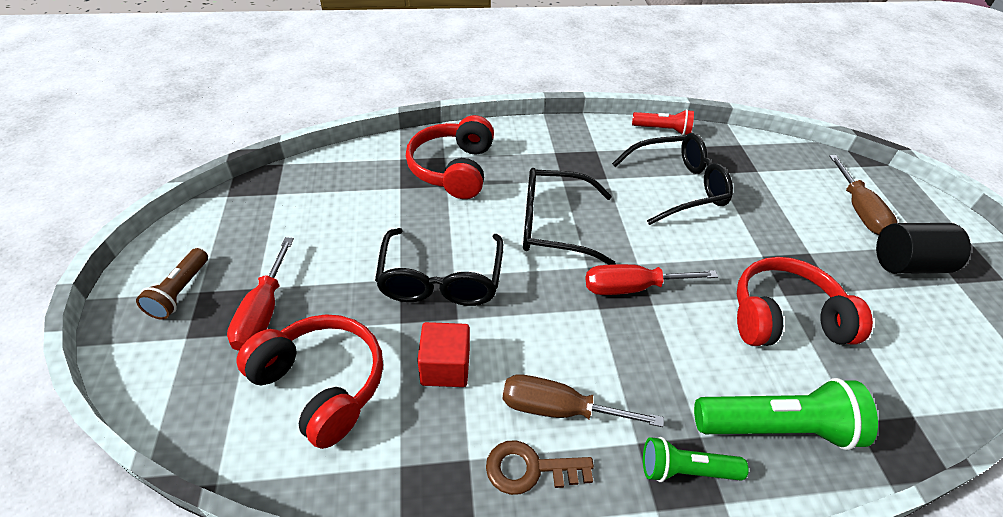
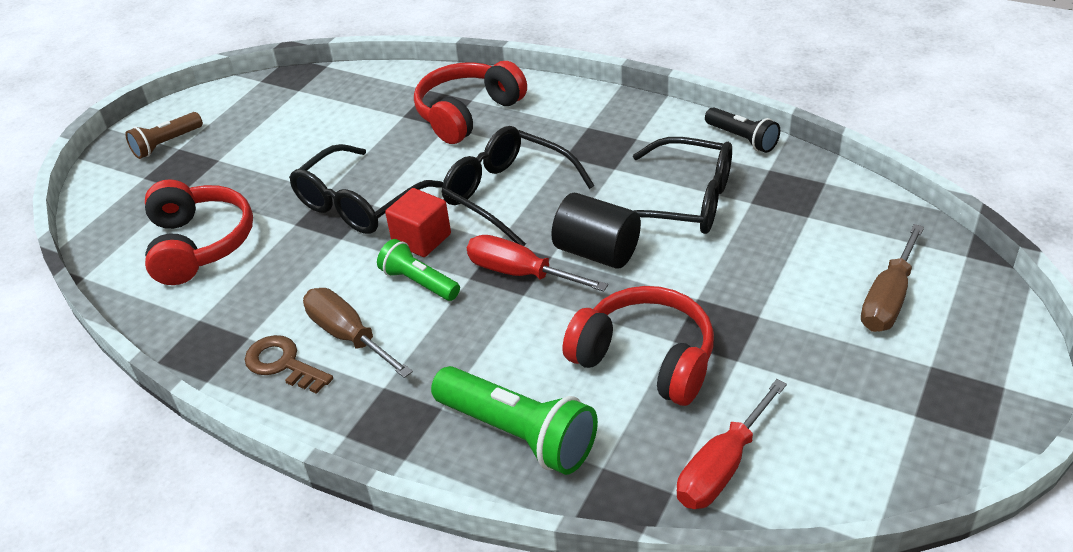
camera: 40 degrees right, 5 degrees down
red screwdriver [227,237,294,351] -> red screwdriver moved to [677,379,787,509]
red cube [417,322,470,387] -> red cube moved to [385,188,451,257]
red flashlight [632,109,694,135] -> black flashlight [705,107,780,153]
green flashlight [643,437,749,482] -> green flashlight moved to [377,239,460,301]
black cylinder [876,223,971,274] -> black cylinder moved to [551,193,641,269]

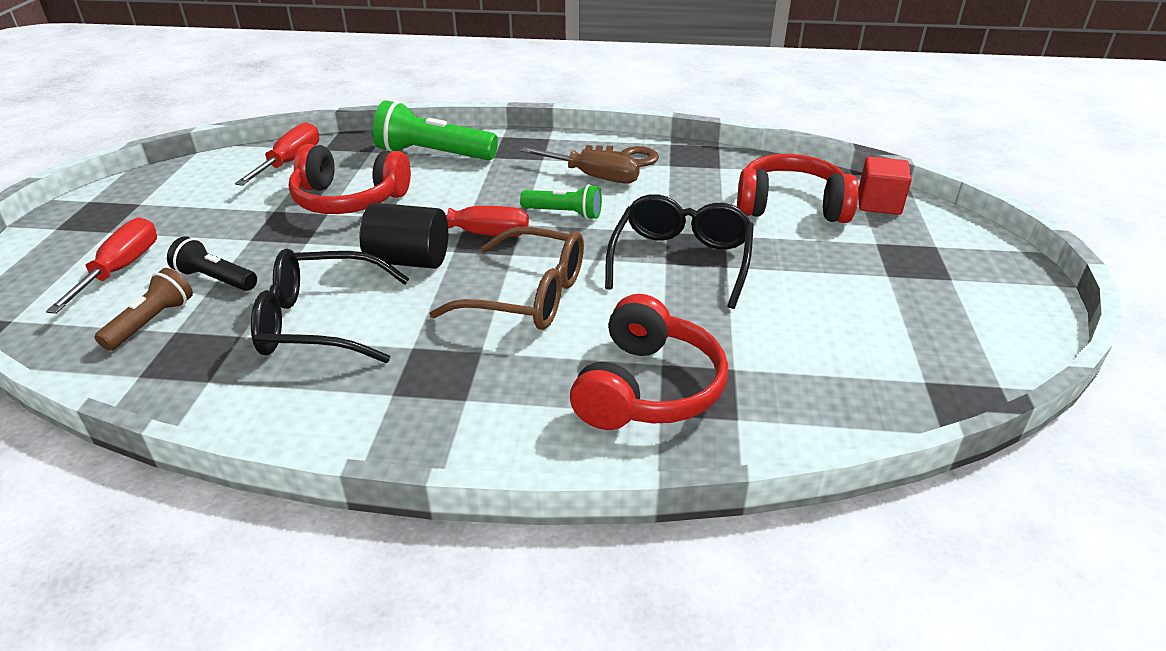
camera: 155 degrees right, 5 degrees down
brown flashlight [125,112,203,159] -> brown flashlight moved to [94,268,193,351]
red headphones [145,179,253,285] -> red headphones turned 135 degrees clockwise [737,154,859,223]
red cube [385,188,451,257] -> red cube moved to [858,156,912,215]
black glasses [441,126,595,246] -> brown glasses [429,227,584,330]
black flashlight [705,107,780,153] -> black flashlight moved to [167,236,257,291]
brown screwdriver [861,224,924,332] -> red screwdriver [46,218,157,314]

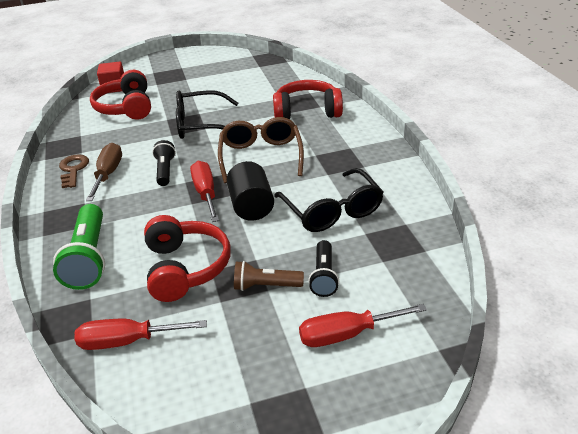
camera: 110 degrees left, 0 degrees up
brown flashlight [94,268,193,351] -> brown flashlight moved to [234,261,304,291]
green flashlight [520,184,602,220] -> black flashlight [152,140,176,186]

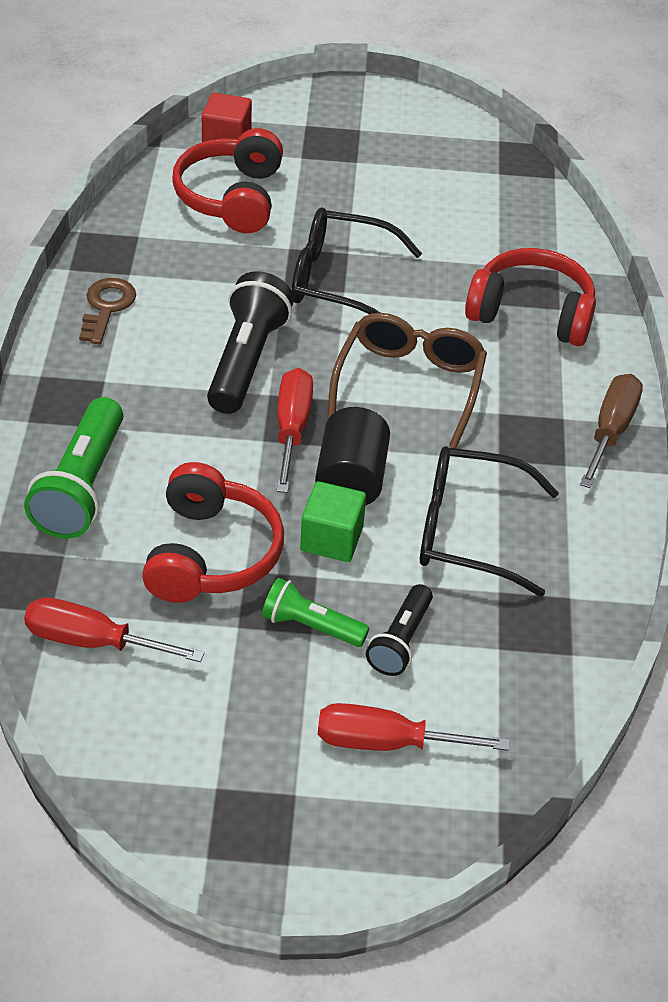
camera: 15 degrees right, 10 degrees up
brown screwdriver [86,143,122,201] -> brown screwdriver moved to [580,374,643,488]
black flashlight [152,140,176,186] -> black flashlight [207,271,294,414], size x1.68
brown flashlight [234,261,304,291] -> green flashlight [262,578,370,647]
black glasses [274,168,384,232] -> black glasses turned 105 degrees clockwise [420,446,559,597]
none -> green cube [300,481,366,562]

